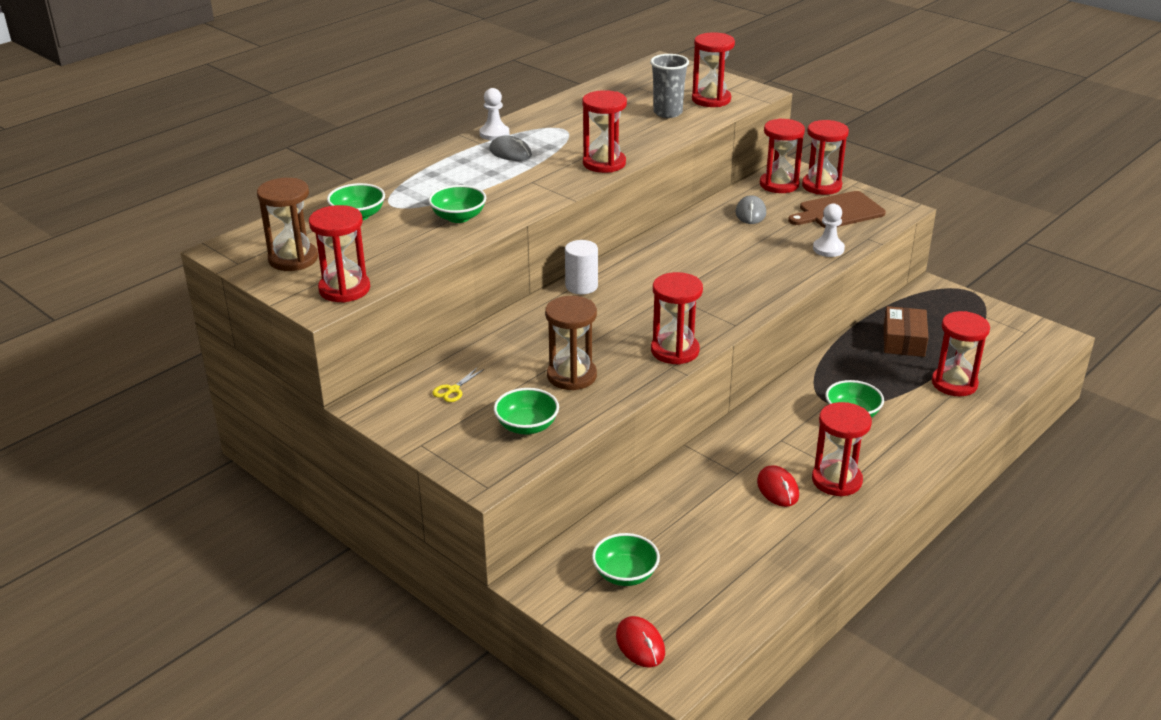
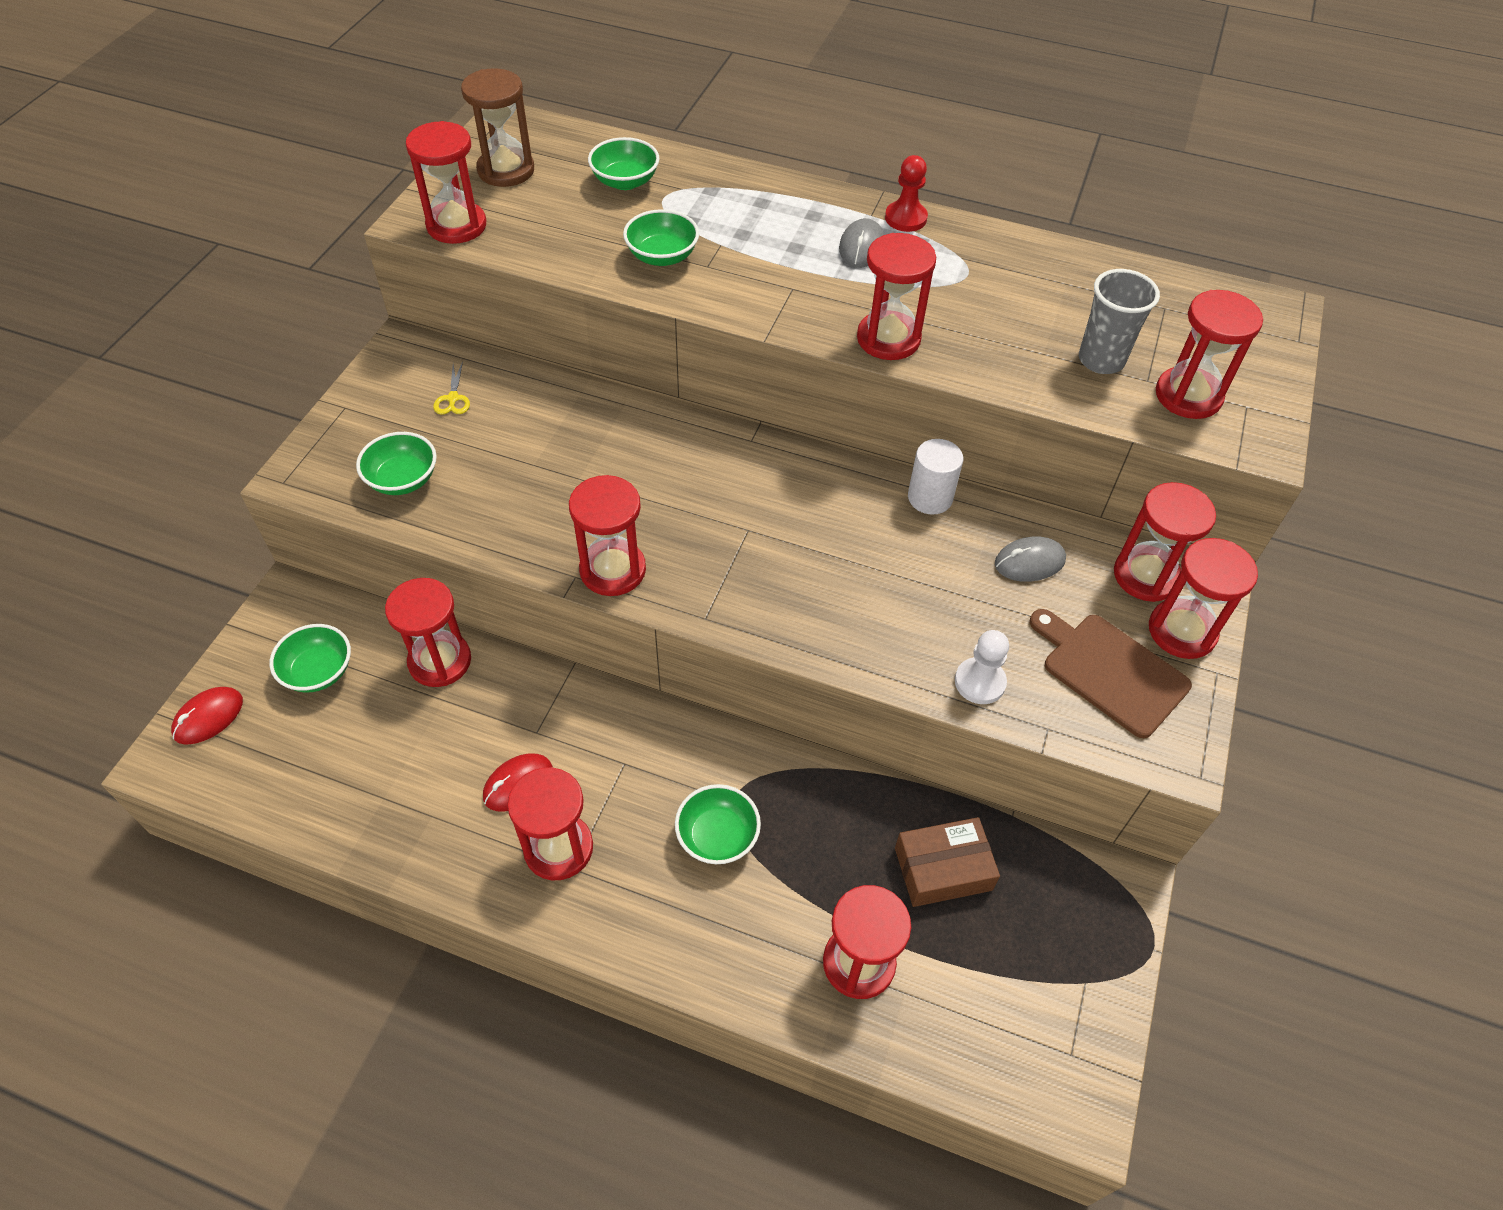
camera: 65 degrees right, 20 degrees up
yellow scissors [432,367,484,402] -> yellow scissors turned 105 degrees counterclockwise [433,362,470,415]
white pawn [479,88,509,140] -> red pawn [885,155,928,232]
brown hourglass [545,296,597,390] -> none
white cylinder [565,240,598,294] -> white cylinder moved to [908,439,963,515]
none -> red hourglass [385,578,471,687]

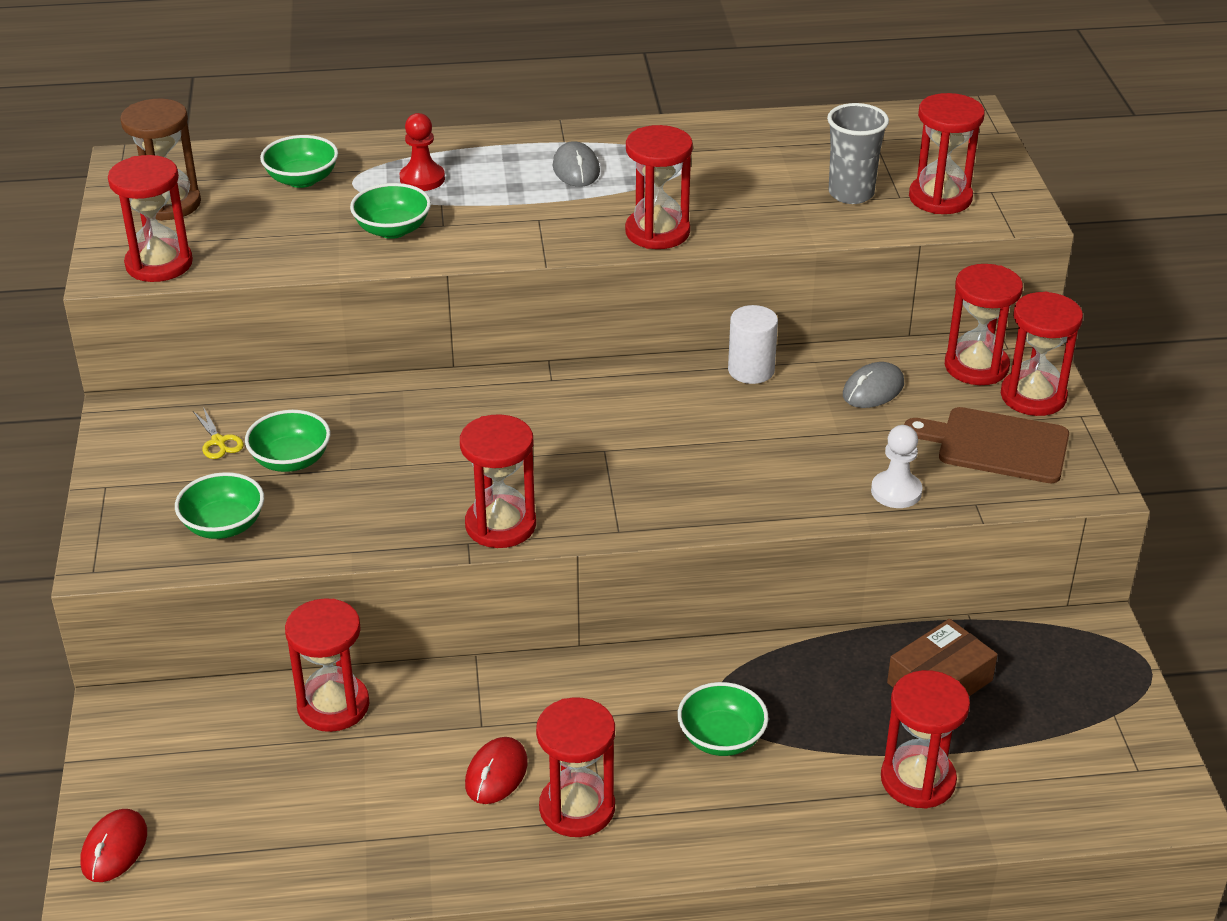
camera: 25 degrees left, 15 degrees down
green bowl [270,624,351,692] -> green bowl moved to [245,410,330,472]
red pawn [885,155,928,232] -> red pawn moved to [400,113,445,191]

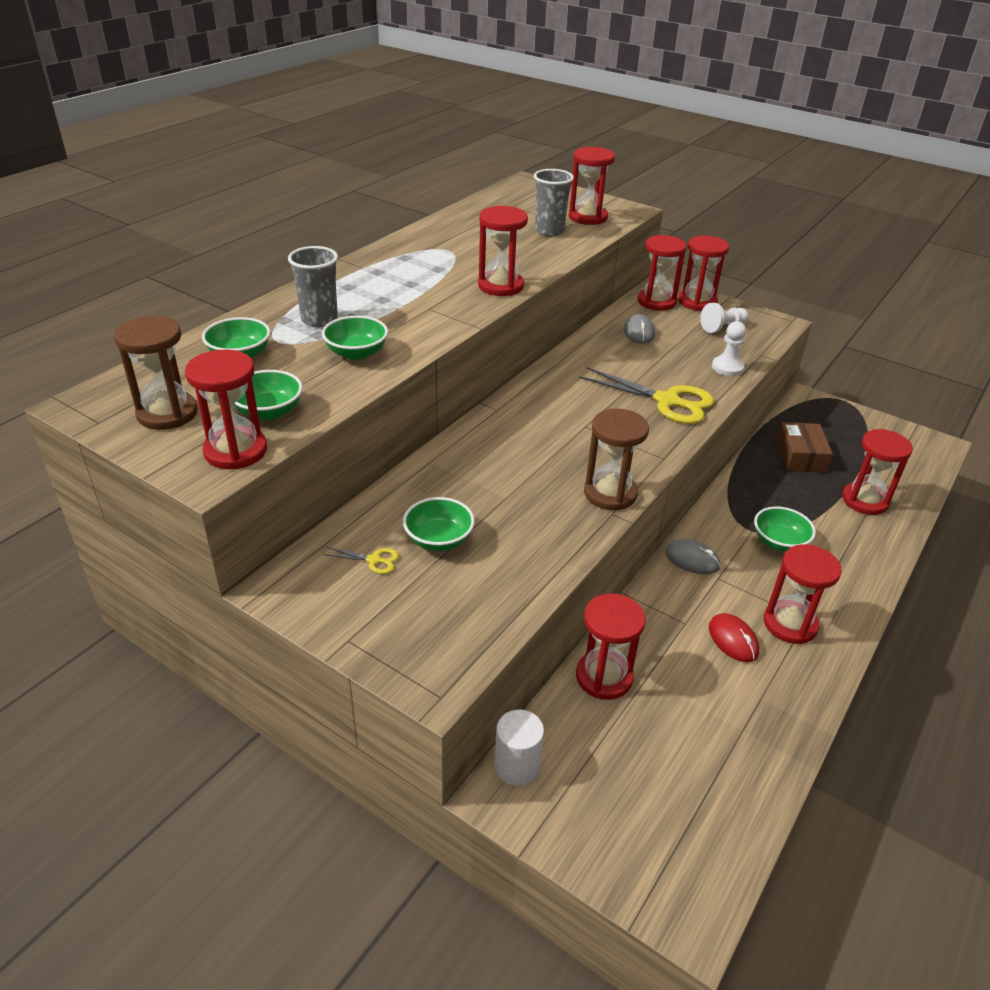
camera: 50 degrees left, 0 degrees up
red mouse [81,809,147,882] -> none
green bowl [175,472,264,539] -> green bowl moved to [234,370,303,420]
red pawn [400,113,445,191] -> grey cup [288,246,338,328]
red hourglass [460,414,536,548] -> brown hourglass [584,408,649,510]
grey mouse [553,141,600,187] -> grey mouse moved to [665,539,720,574]
white cylinder [728,305,778,384] -> white cylinder moved to [494,710,544,786]
brown cutting board [904,407,1069,483] -> white pawn [700,303,749,333]
none -> yellow scissors [579,367,714,424]

